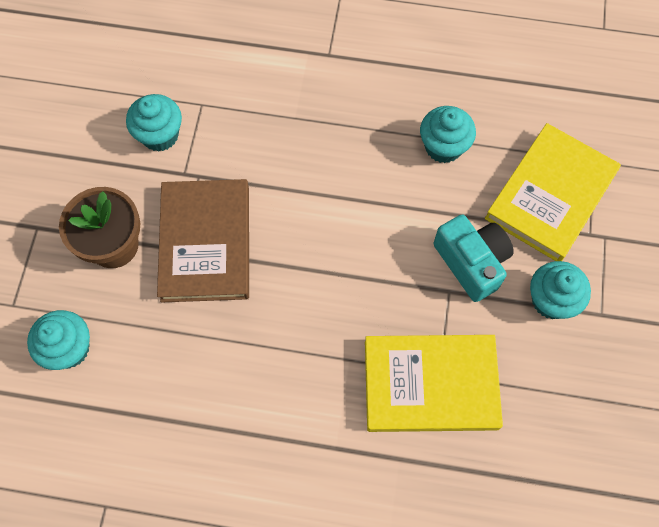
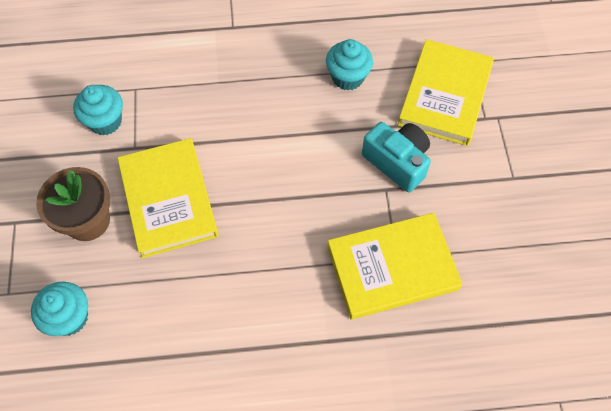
camera: 15 degrees left, 5 degrees down
brown book [157,179,249,303] -> yellow book [118,138,219,258]
turquoise cupcake [530,261,591,319] -> none

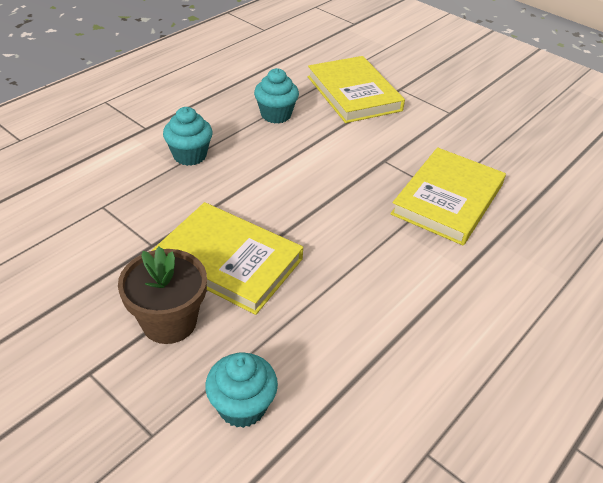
camera: 45 degrees left, 20 degrees down
turquoise cupcake [73,85,123,135] -> turquoise cupcake moved to [163,107,213,166]
turquoise camera [362,122,431,192] -> none

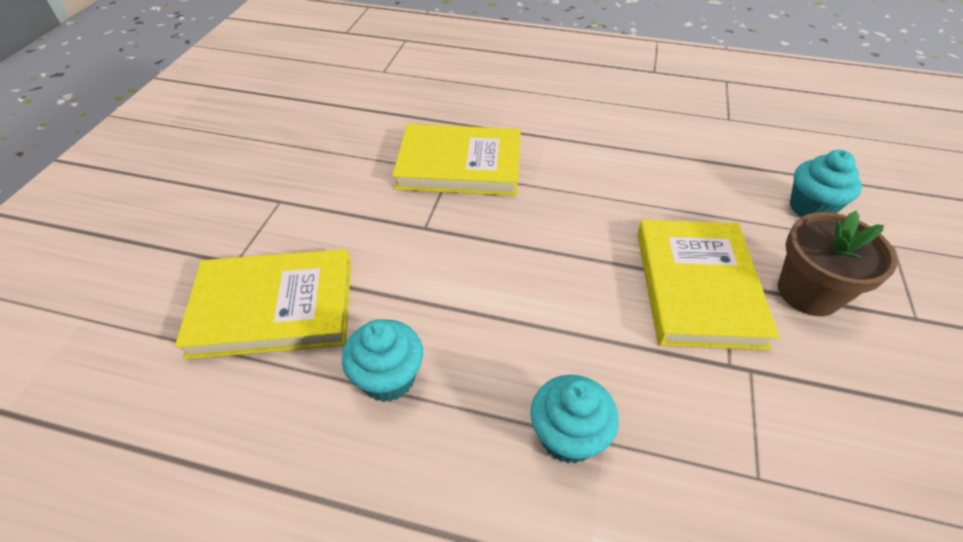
camera: 115 degrees left, 5 degrees up
yellow book [308,56,405,123] -> yellow book turned 45 degrees clockwise [175,249,351,359]

